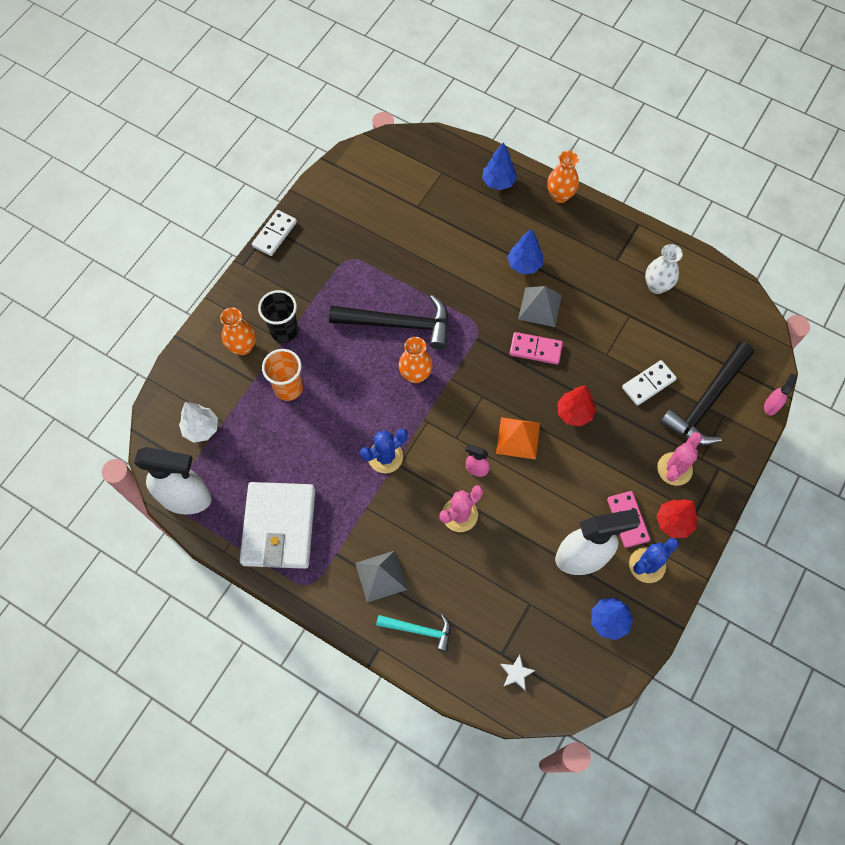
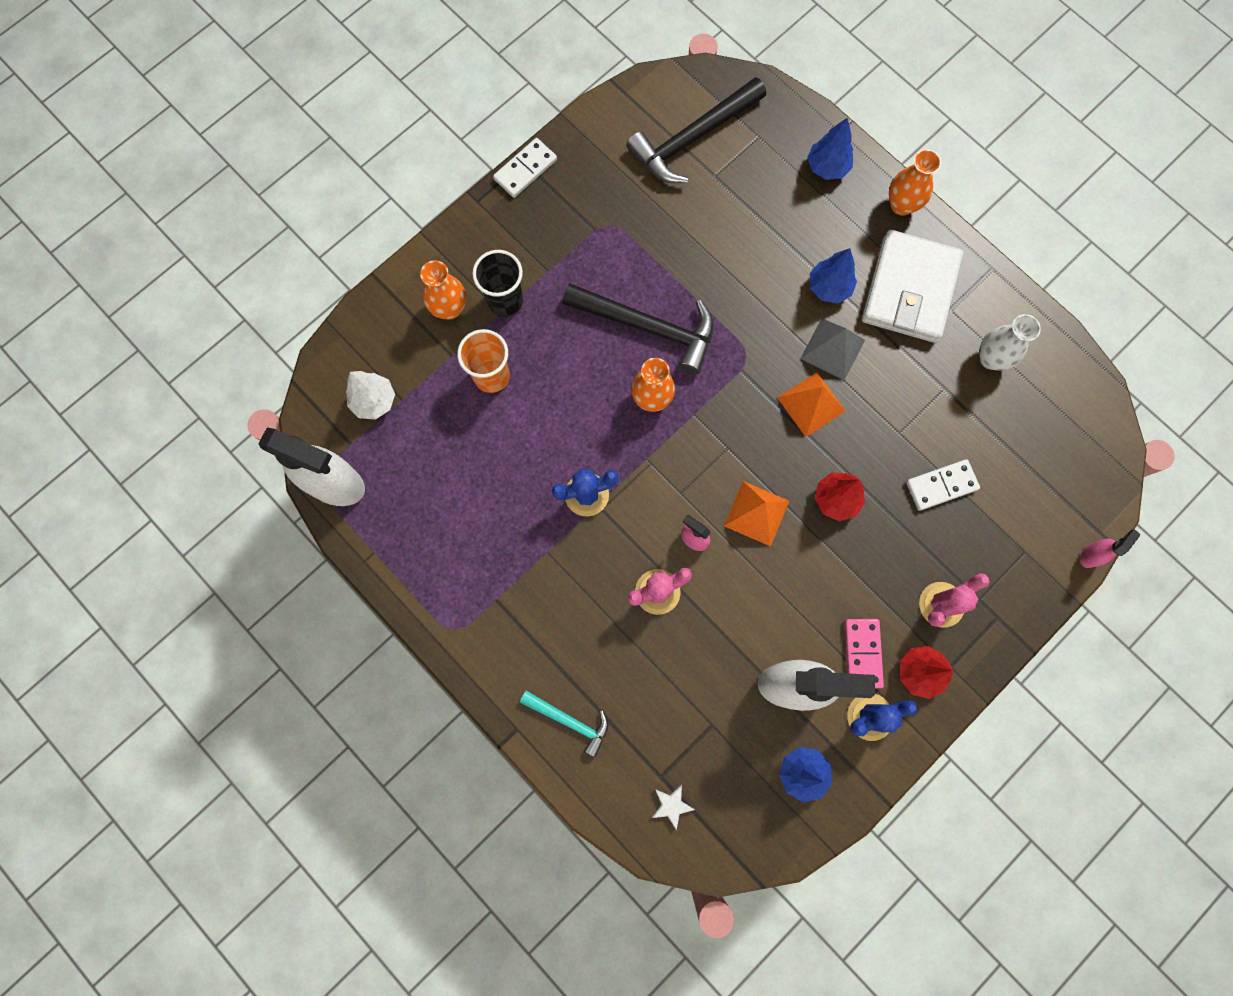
camera: 15 degrees right, 10 degrees up
white wallet [239,482,315,569] -> white wallet moved to [862,230,963,343]
grey pyramid [355,551,407,602] -> none
pink domino [509,332,563,364] -> orange pyramid [777,372,845,437]
black hammer [660,342,754,445] -> black hammer moved to [626,77,766,183]

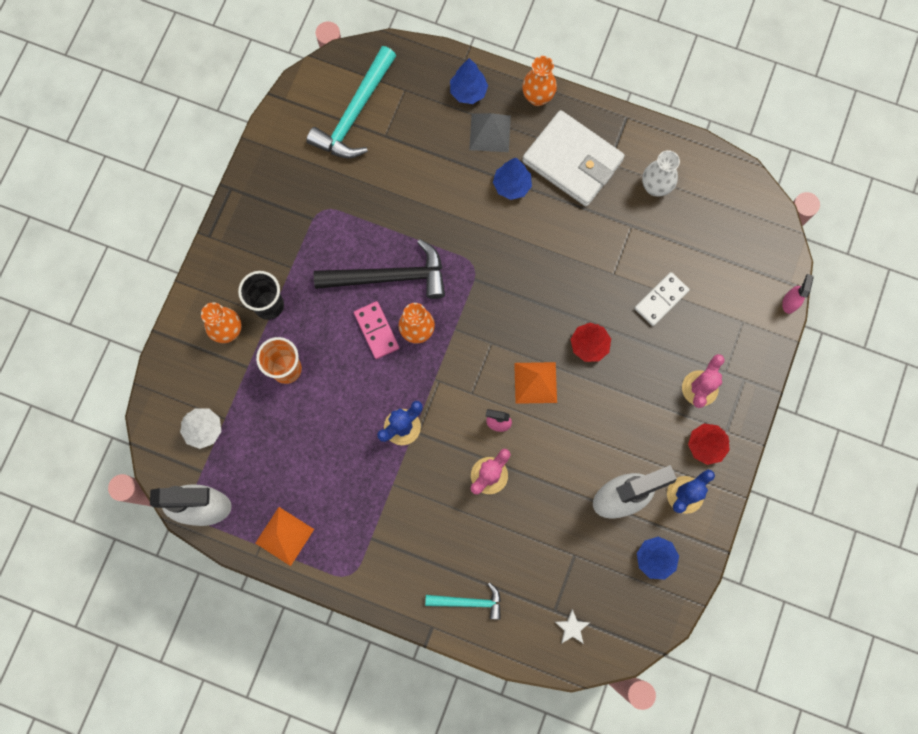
camera: 25 degrees left, 0 degrees up
white domino [493,138,557,198] -> none
black hammer [626,77,766,183] -> turquoise hammer [306,46,396,158]
orange pyramid [777,372,845,437] -> orange pyramid moved to [255,507,314,566]
grey pyramid [800,318,865,381] -> grey pyramid moved to [469,113,511,152]
pink domino [845,619,884,689] -> pink domino moved to [354,301,399,359]
white wallet [862,230,963,343] -> white wallet turned 45 degrees counterclockwise [522,110,625,206]

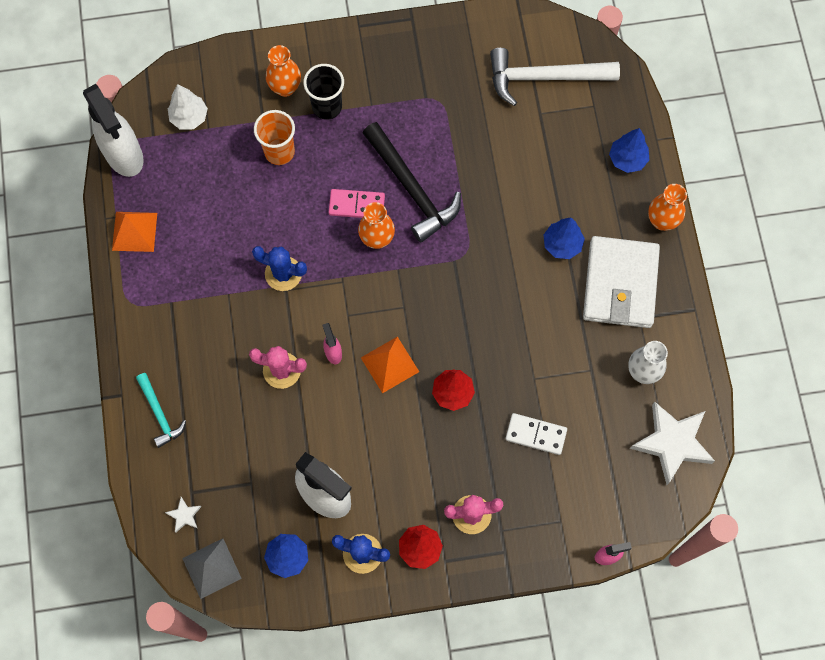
camera: 60 degrees right, 5 degrees down
turquoise hammer [306,46,396,158] -> white hammer [490,48,620,106]
pink domino [354,301,399,359] -> pink domino turned 60 degrees clockwise [329,189,385,218]
grey pyramid [469,113,511,152] -> grey pyramid moved to [182,538,242,599]
none -> white star [630,402,715,485]

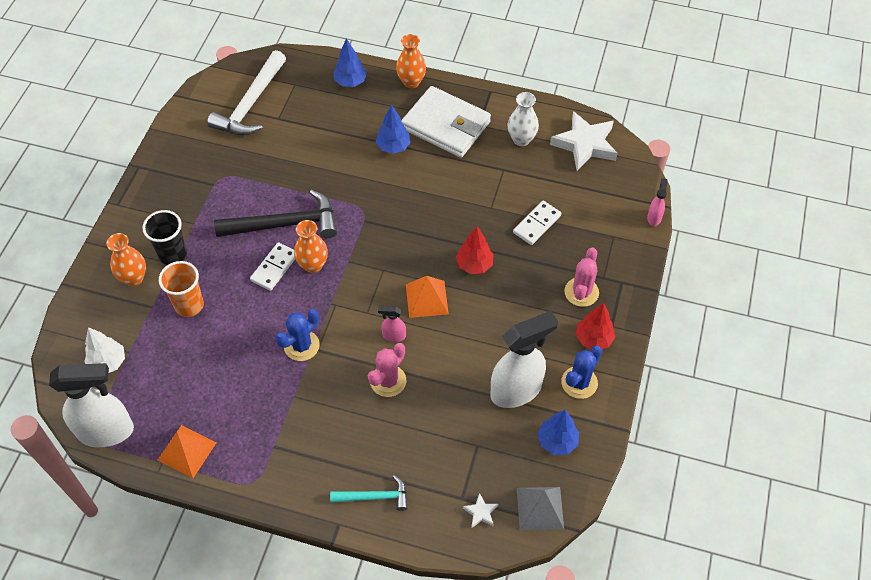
camera: 65 degrees left, 15 degrees down
pink domino [329,189,385,218] -> white domino [250,242,295,291]

